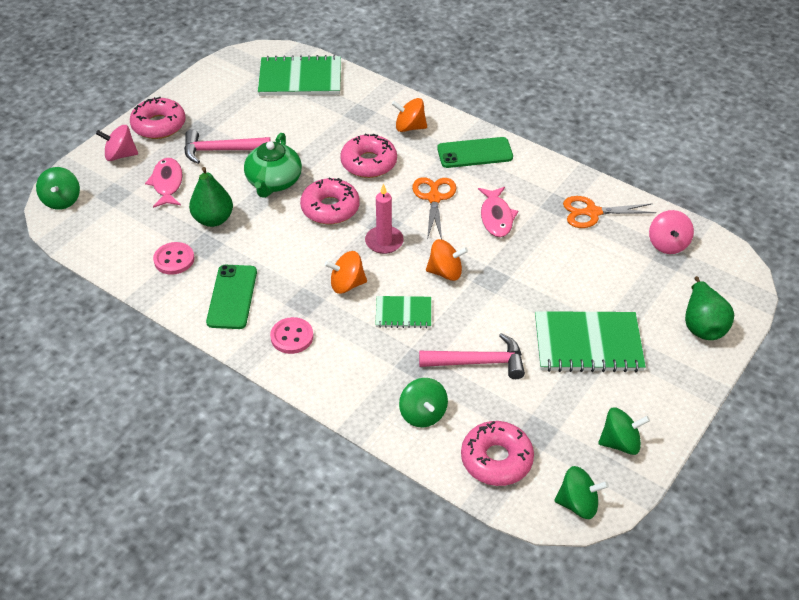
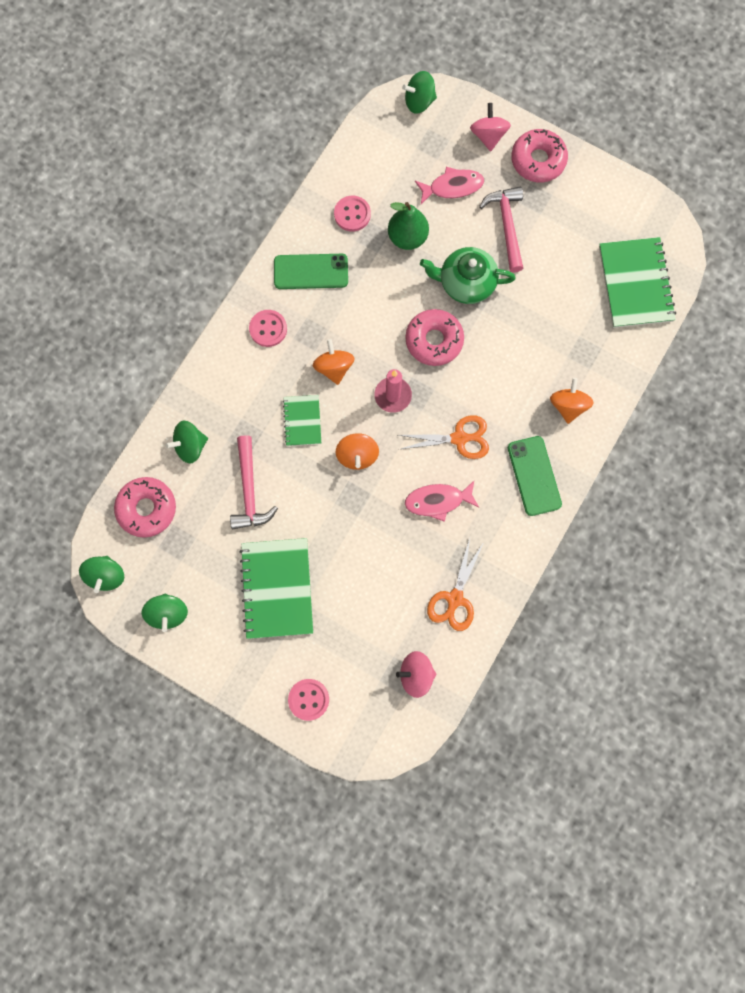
camera: 85 degrees right, 30 degrees up
pink donut [340,134,397,178] -> none
orange scissors [563,196,656,228] -> orange scissors turned 150 degrees counterclockwise [427,538,484,631]
green pear [685,276,734,340] -> pink button [288,679,329,721]

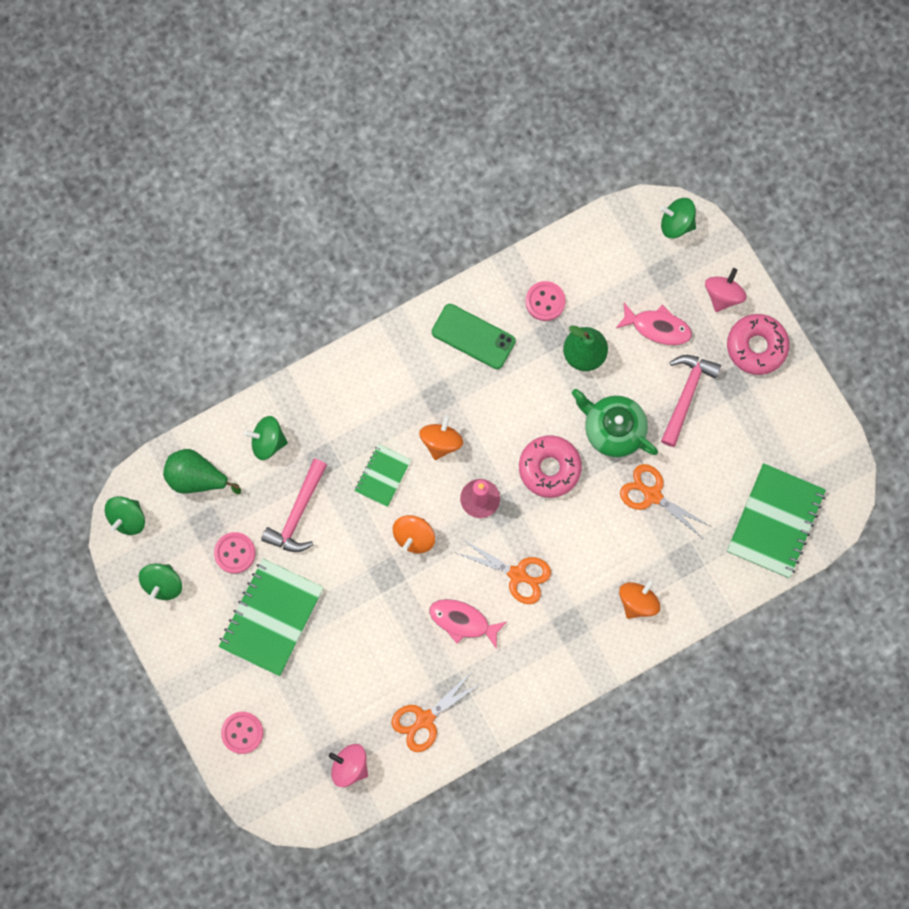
camera: 30 degrees right, 0 degrees up
pink donut [114,477,176,538] -> green pear [163,449,241,494]
pink button [249,310,287,347] -> pink button moved to [214,532,256,574]
green phone [508,436,562,516] -> none
none -> orange scissors [620,464,712,538]

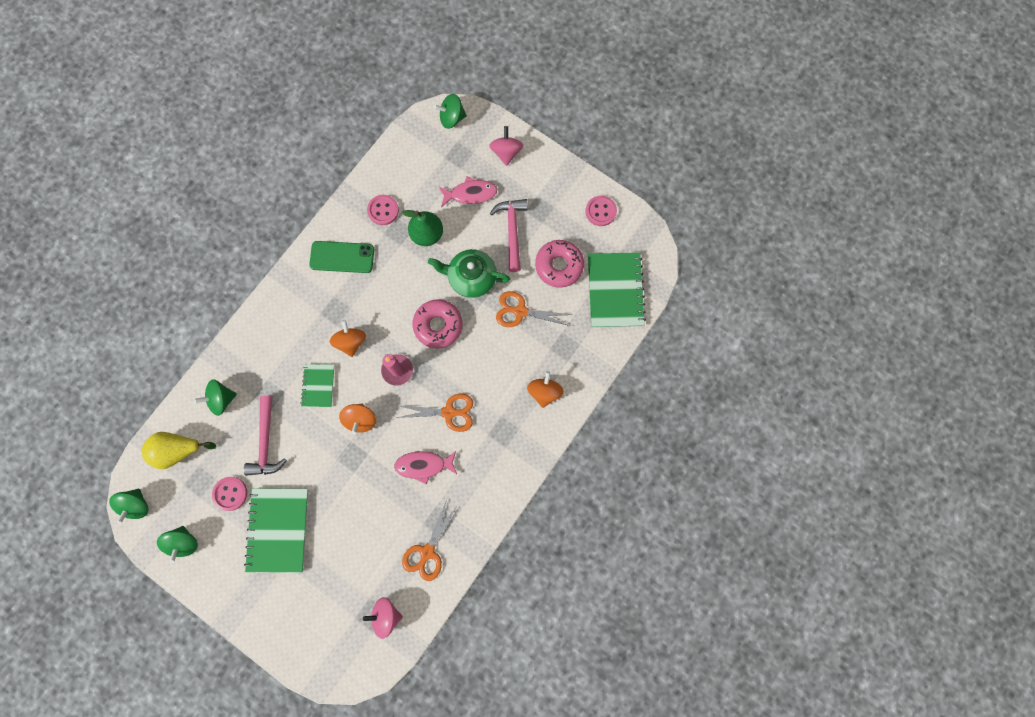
camera: 25 degrees left, 0 degrees up
green pear [163,449,241,494] -> yellow pear [142,432,216,469]
pink button [221,712,263,754] -> pink button moved to [585,196,617,226]
pink donut [727,314,790,375] -> pink donut moved to [535,240,584,288]

